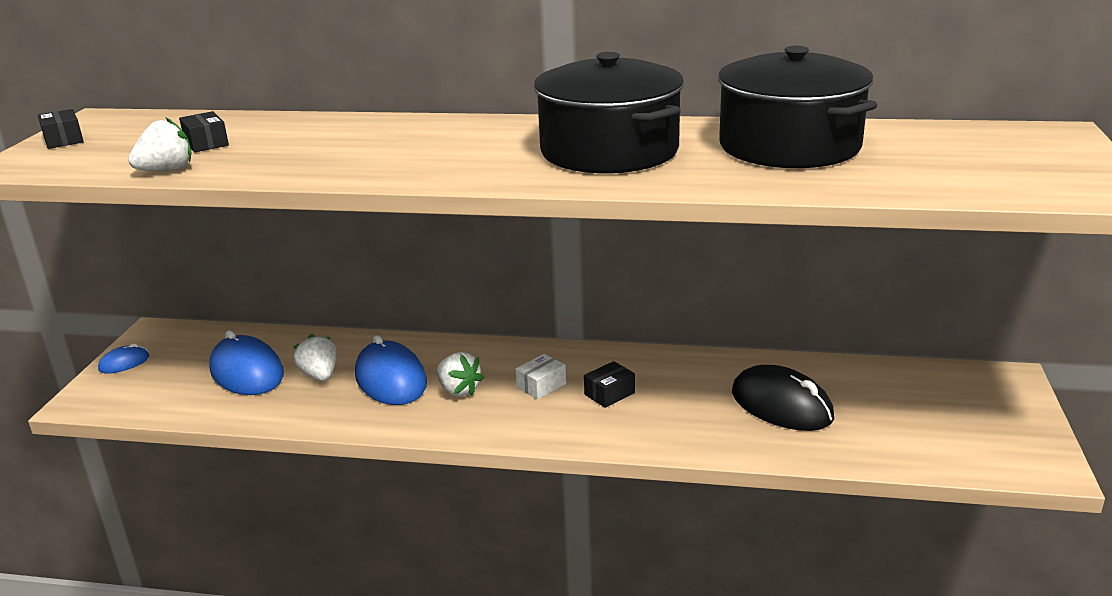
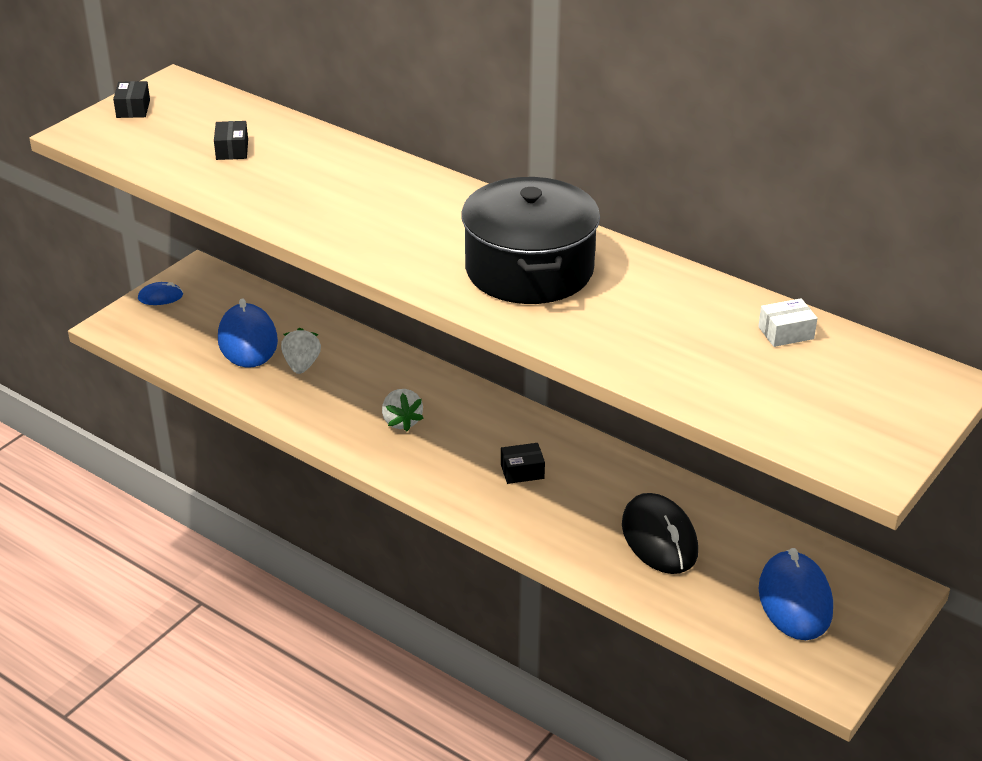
camera: 25 degrees right, 10 degrees up
white strawberry [128,117,192,171] -> none
blue mouse [355,335,427,405] -> blue mouse moved to [758,548,833,640]
white box [515,354,566,400] -> white box moved to [758,298,817,347]
black pot [718,46,877,168] -> none

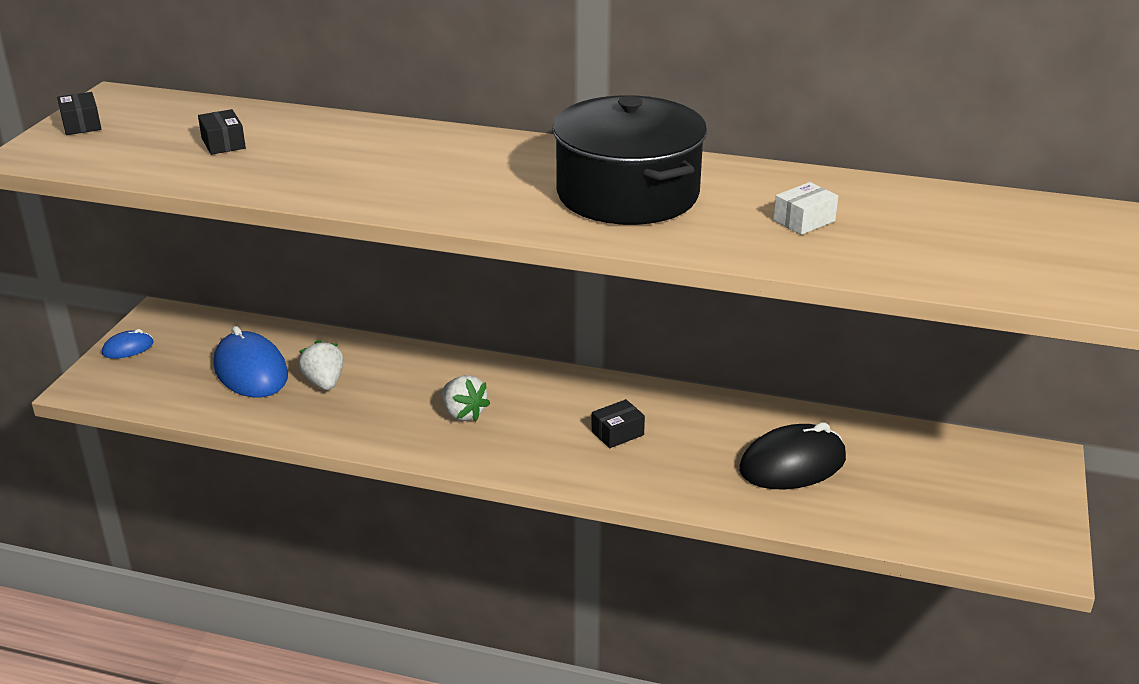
camera: 20 degrees left, 5 degrees down
black mouse [622,493,698,574] -> black mouse turned 75 degrees counterclockwise [739,422,846,490]
white box [758,298,817,347] -> white box moved to [774,182,838,235]
blue mouse [758,548,833,640] -> none

